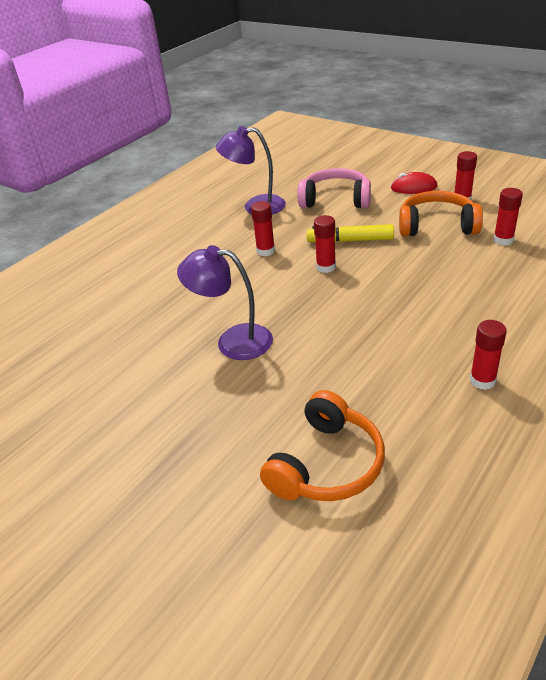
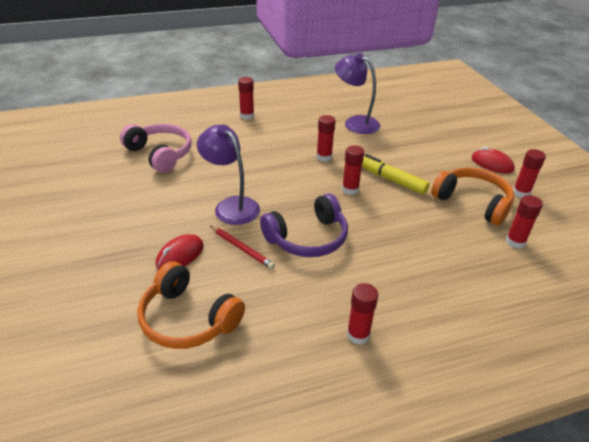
camera: 30 degrees right, 0 degrees up
orange headphones [260,390,385,501] -> orange headphones turned 60 degrees clockwise [137,261,245,349]
pink headphones [297,168,371,208] -> pink headphones moved to [120,124,192,173]
none -> red mouse [156,234,204,270]
none -> red pencil [211,226,275,269]
none -> red glue stick [238,77,254,119]
none -> purple headphones [260,193,348,257]

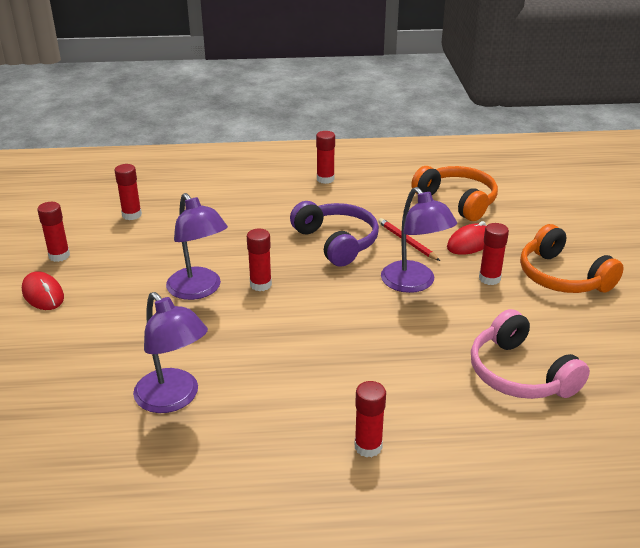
camera: 165 degrees left, 5 degrees down
purple headphones [260,193,348,257] -> purple headphones turned 75 degrees clockwise [290,201,379,267]
red glue stick [316,115,336,162] -> red glue stick moved to [479,223,509,285]
yellow marker [362,154,430,194] -> purple lamp [166,193,228,300]
orange headphones [431,168,514,226] -> orange headphones moved to [520,224,624,293]

